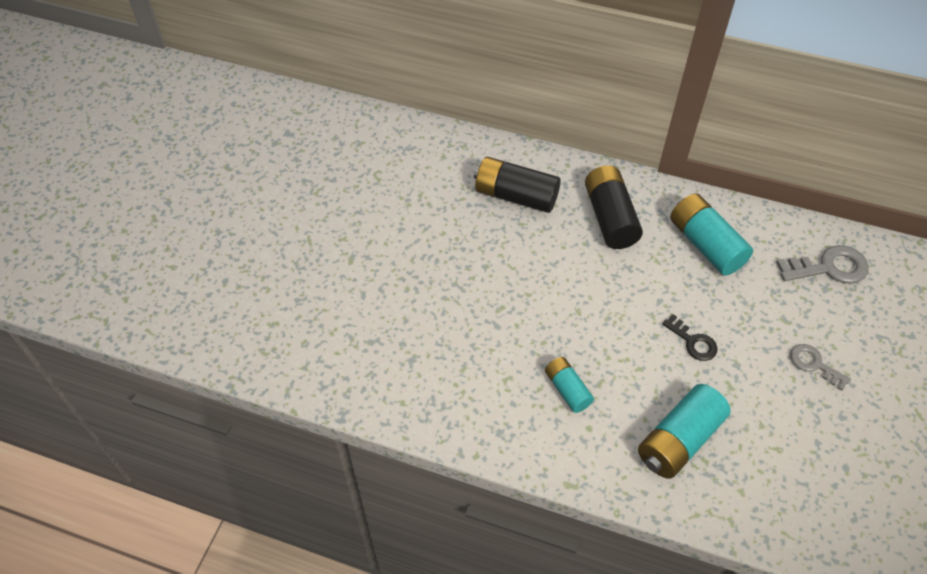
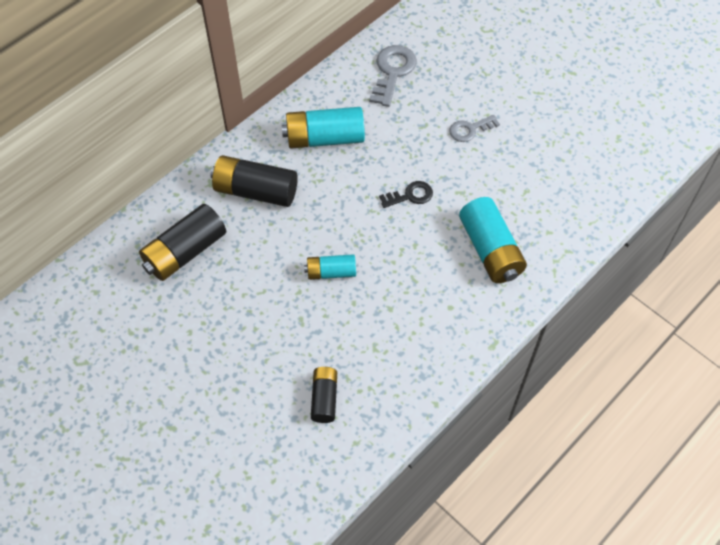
camera: 65 degrees left, 5 degrees up
turquoise battery [545,357,594,413] -> turquoise battery moved to [304,254,356,280]
none -> black battery [311,366,337,423]

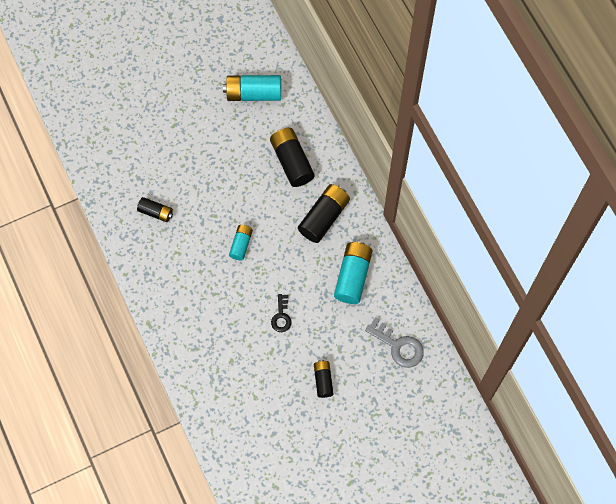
camera: 110 degrees right, 10 degrees up
grey key [450,115,500,142] -> black battery [314,360,333,398]
turquoise battery [459,197,527,283] -> turquoise battery moved to [223,75,281,101]

